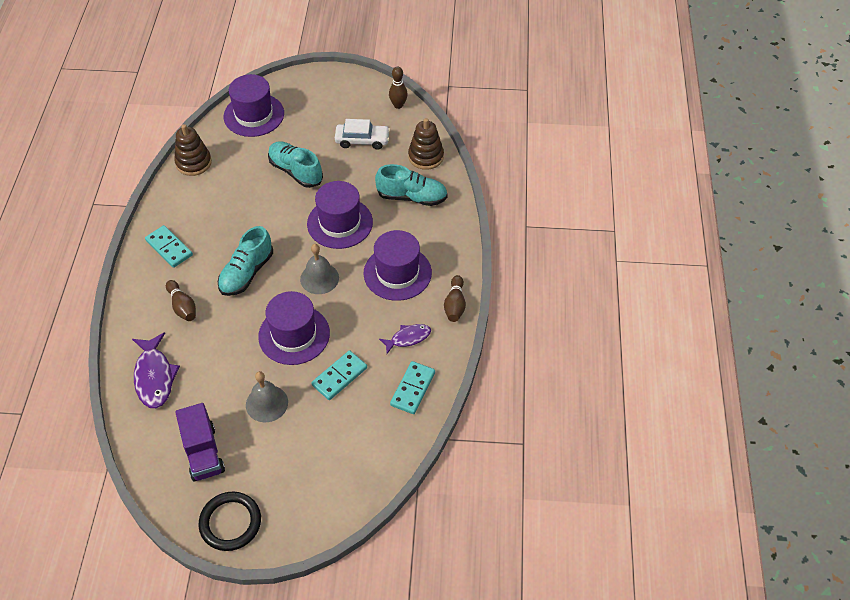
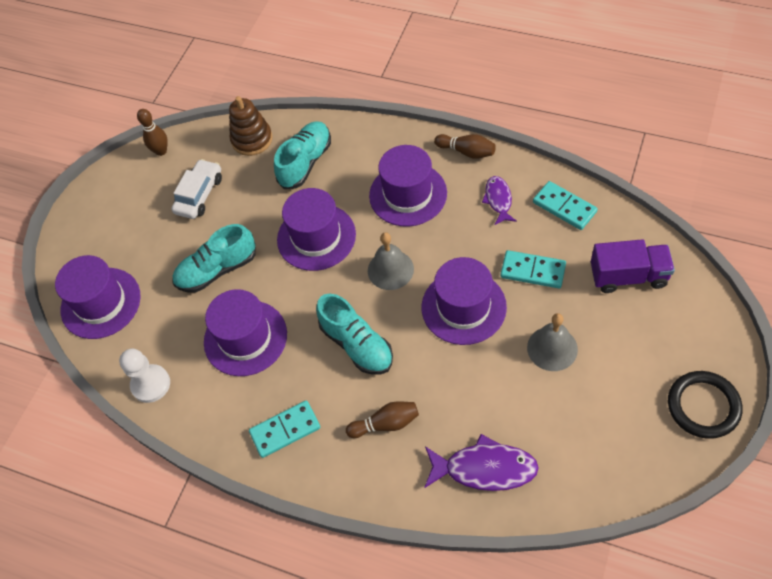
camera: 65 degrees left, 5 degrees up
brown stacking toy [174,124,212,176] -> white pawn [119,349,170,403]
purple truck [175,403,225,482] -> purple truck moved to [591,239,675,293]
turquoise domino [311,350,367,400] -> turquoise domino turned 45 degrees counterclockwise [500,250,566,288]
none -> purple hat [204,289,287,376]

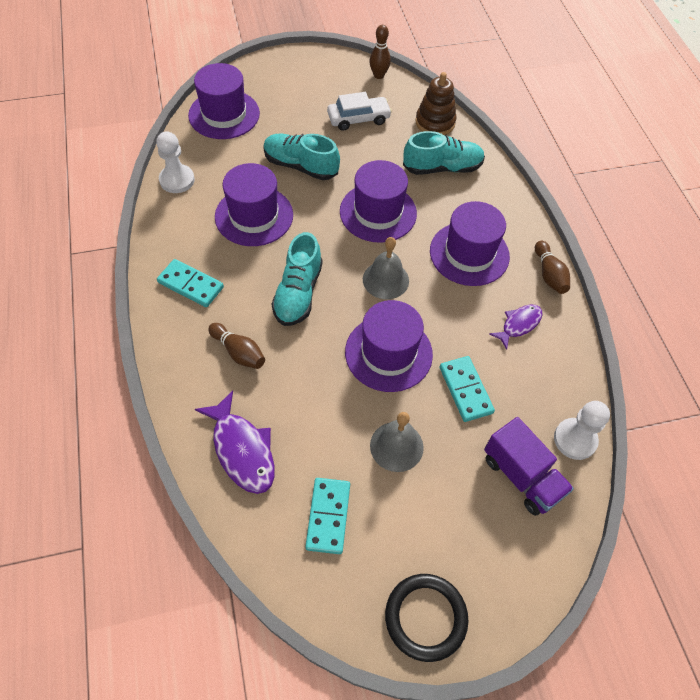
camera: 45 degrees right, 0 degrees up
turquoise domino [533,181,598,230] -> turquoise domino moved to [305,478,350,554]
none -> white pawn [554,401,610,460]

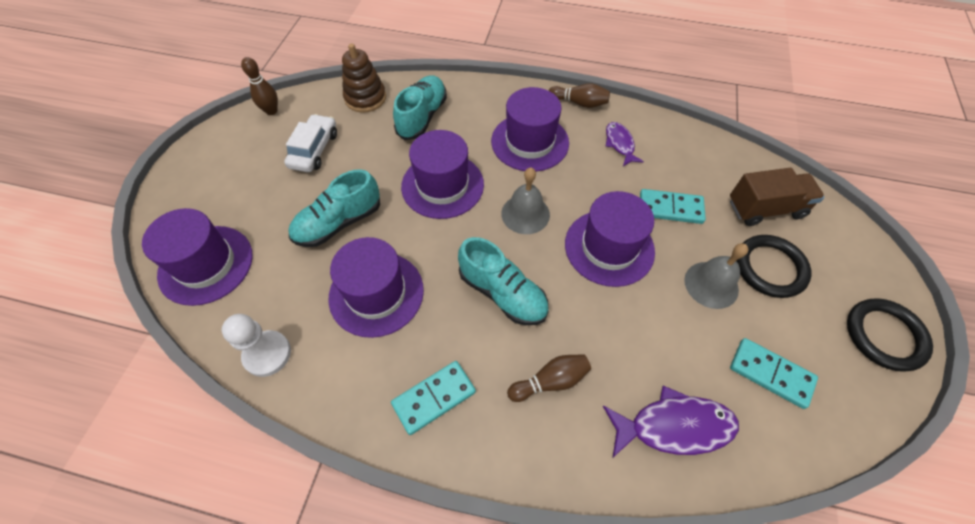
camera: 60 degrees left, 0 degrees up
purple truck [484,417,574,516] -> brown truck [730,168,825,226]
white pawn [554,401,610,460] -> none
none -> black ring [736,235,812,298]

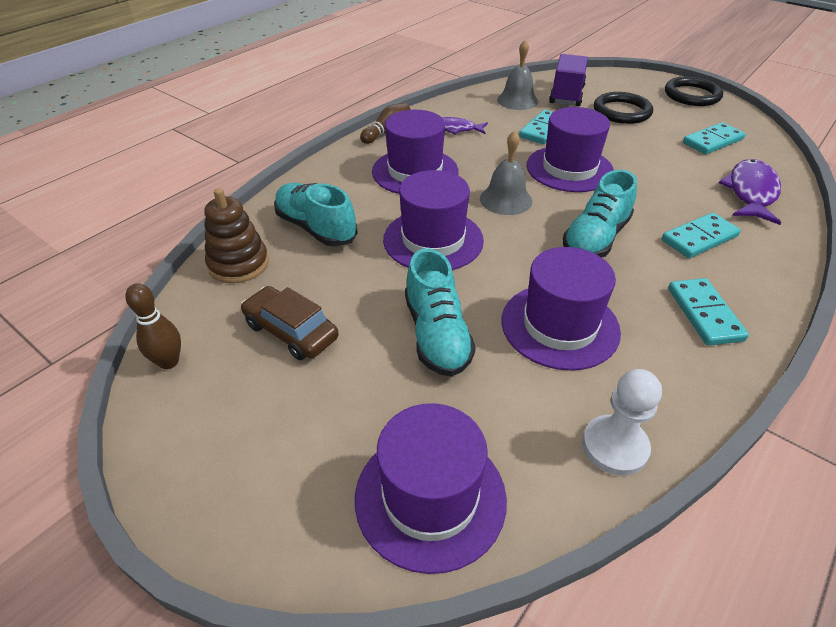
camera: 65 degrees left, 15 degrees down
white car [284,114,337,172] -> brown car [241,286,339,360]
turquoise shoe [458,237,549,325] -> turquoise shoe turned 150 degrees clockwise [563,170,637,258]
brown bowling pin [507,354,591,402] -> turquoise domino [662,213,741,258]
grey bell [684,243,749,309] -> grey bell moved to [497,40,538,110]
brown truck [730,168,825,226] -> purple truck [549,54,588,106]

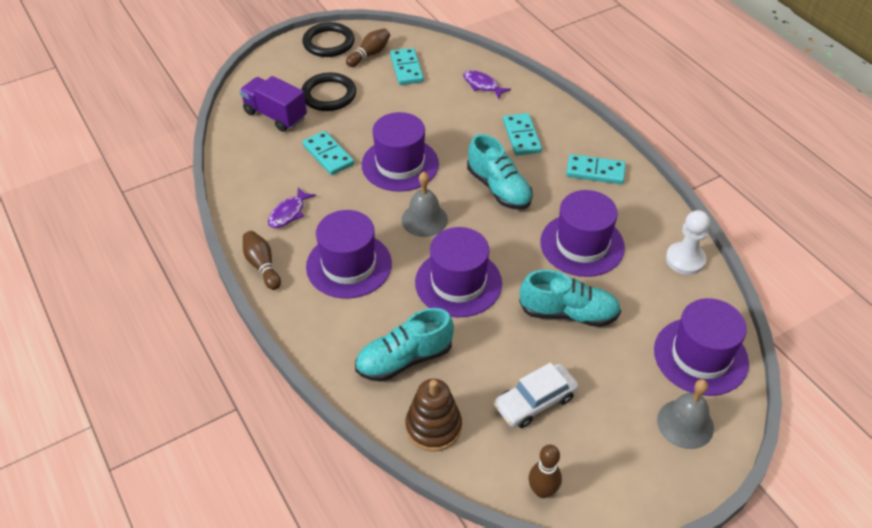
camera: 70 degrees left, 5 degrees up
brown car [241,286,339,360] -> white car [494,362,578,428]
grey bell [497,40,538,110] -> grey bell moved to [657,379,714,449]
purple fish [719,159,781,225] -> purple fish [463,70,511,99], size x0.61
none -> brown bowling pin [346,28,390,67]

